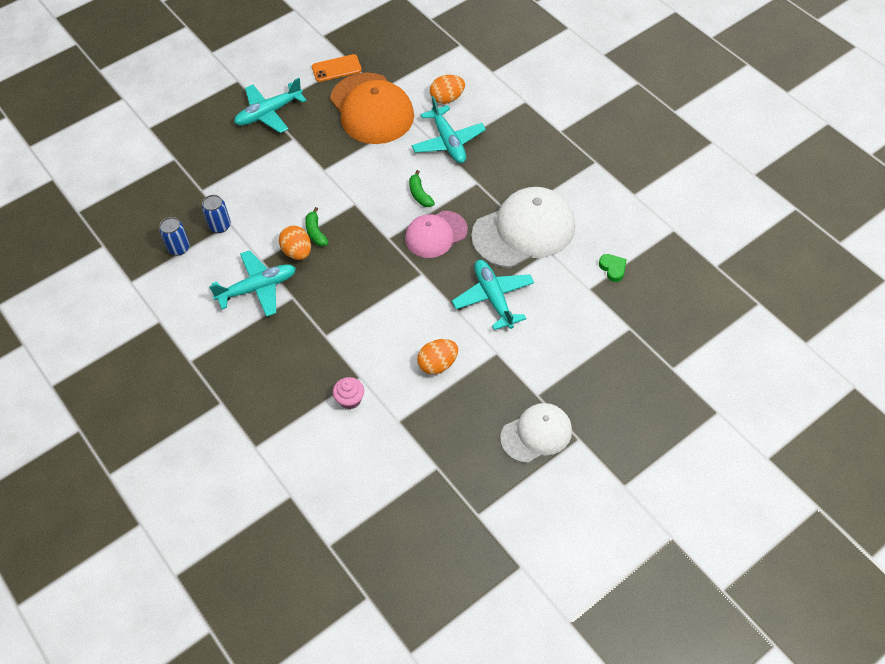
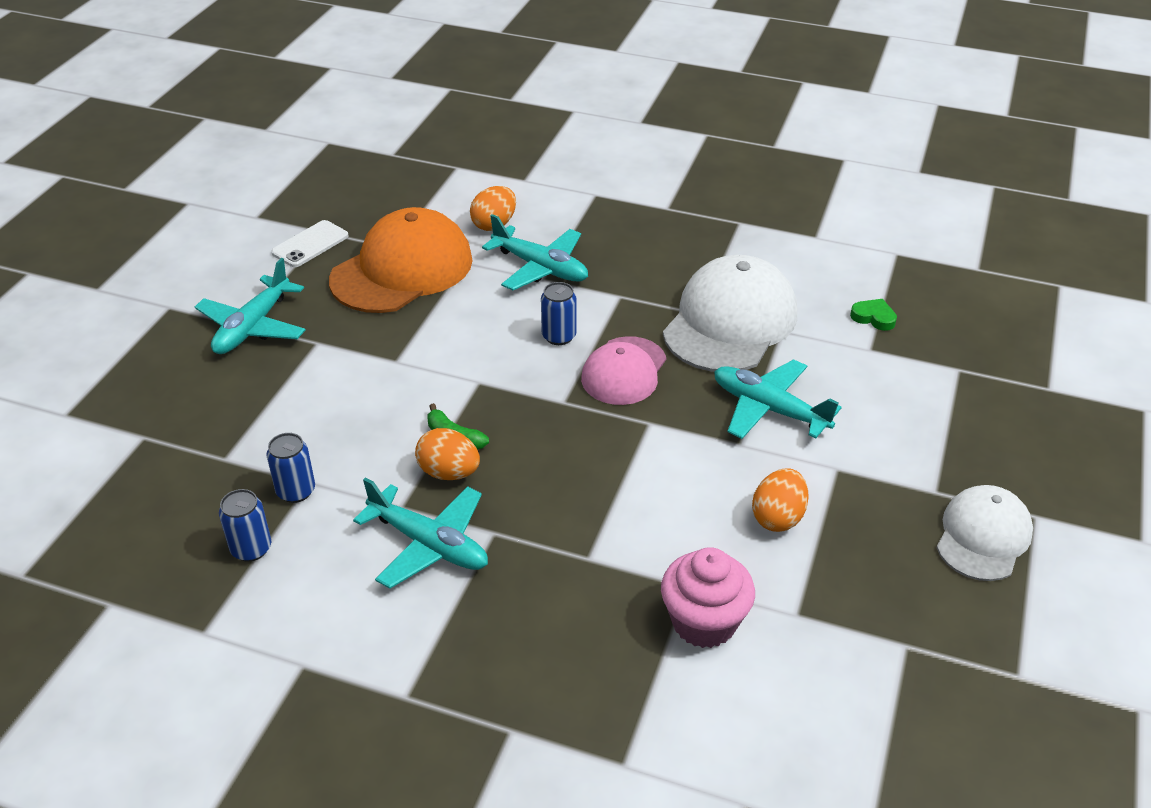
camera: 35 degrees left, 15 degrees down
turquoise plane [209,250,296,317] -> turquoise plane turned 90 degrees clockwise [353,477,488,589]
orange phone [312,54,362,82] -> white phone [271,220,348,267]
orange cap [330,73,414,144] -> orange cap turned 75 degrees counterclockwise [329,207,473,313]
pink cupcake [333,377,364,409] -> pink cupcake [661,547,755,648], size x1.69
green banana [409,170,435,207] -> blue can [541,282,577,345]

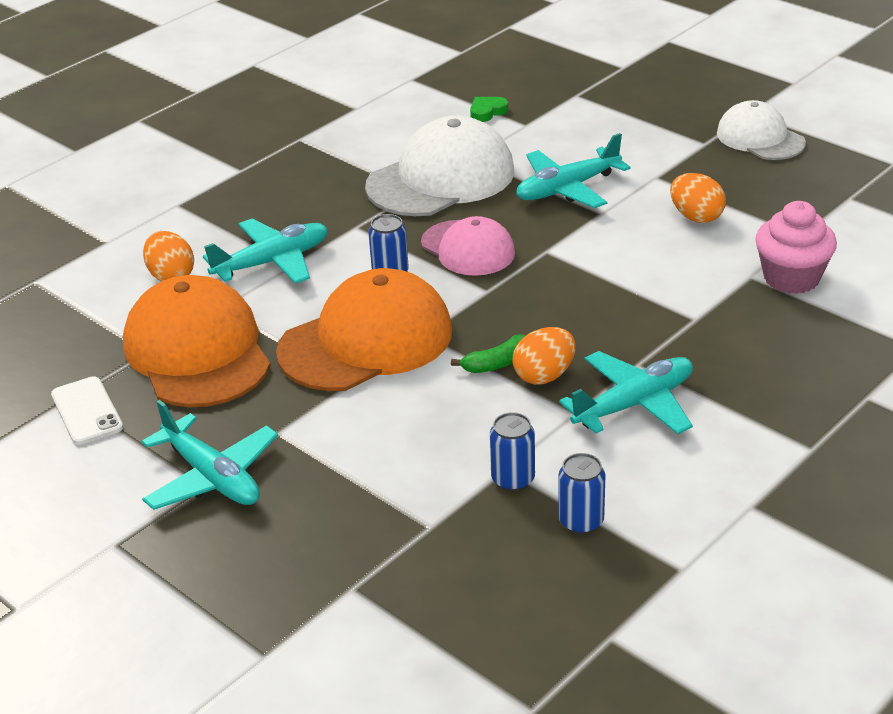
camera: 65 degrees left, 5 degrees down
white cap [663,255,797,372] -> white cap turned 90 degrees clockwise [365,116,514,216]
none -> orange cap [276,268,452,391]

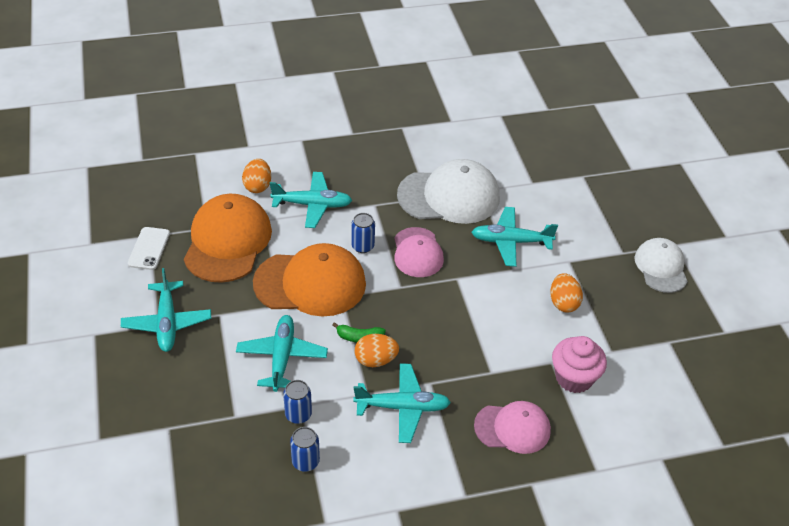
camera: 30 degrees right, 10 degrees up
green heart [470,97,508,122] -> none
none -> turquoise plane [236,315,328,392]
none -> pink cap [474,401,551,454]

